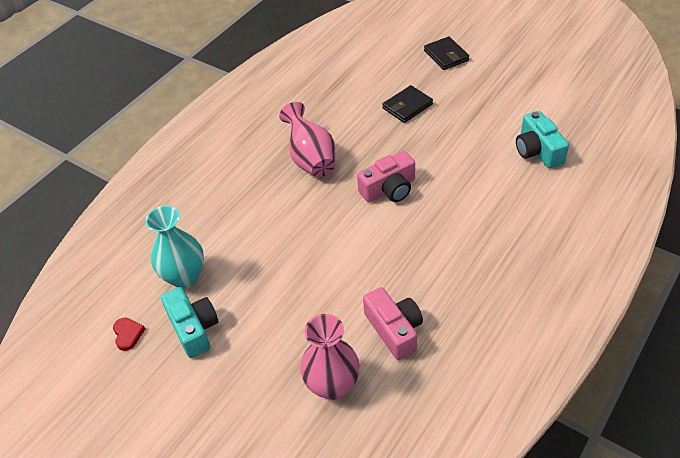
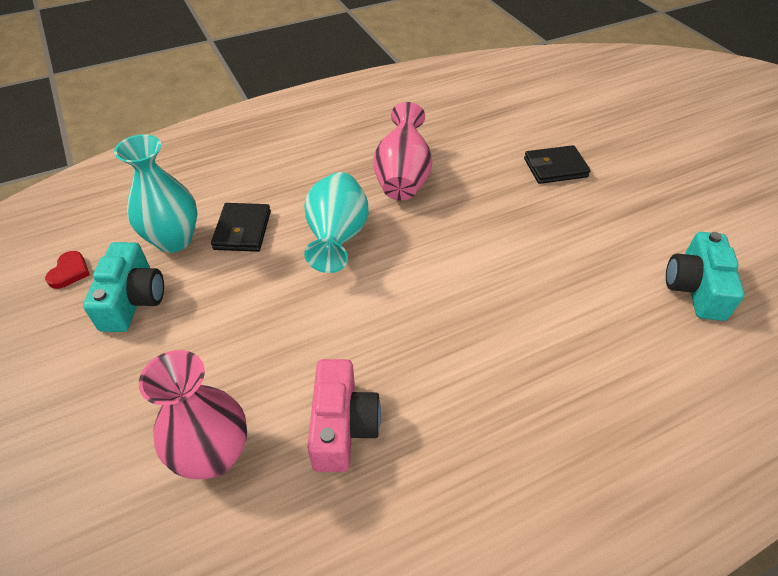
camera: 25 degrees right, 0 degrees up
pink camera [357,151,415,202] -> none
black wallet [424,36,469,70] -> black wallet moved to [211,203,271,252]
none -> turquoise vase [304,172,368,273]

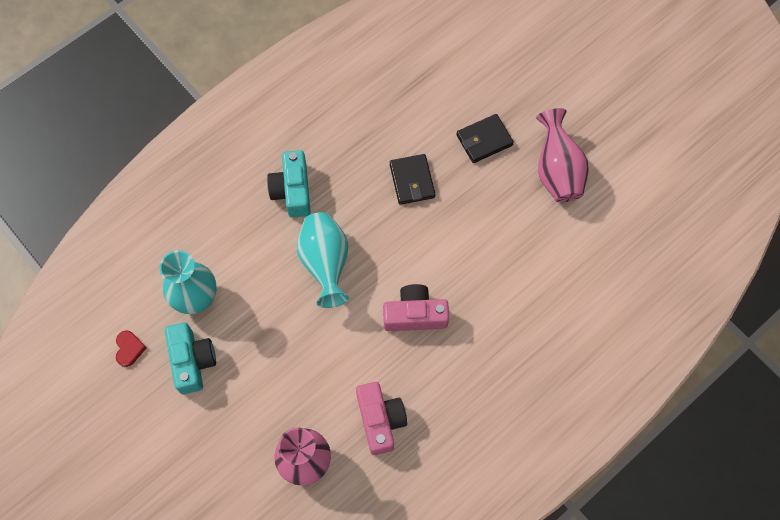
camera: 15 degrees left, 20 degrees up
black wallet [211,203,271,252] -> black wallet moved to [390,154,435,205]
pink vase [373,102,433,201] -> pink vase moved to [536,108,589,202]
turquoise camera [666,232,745,321] -> turquoise camera moved to [267,150,311,218]
none -> pink camera [383,284,449,331]

